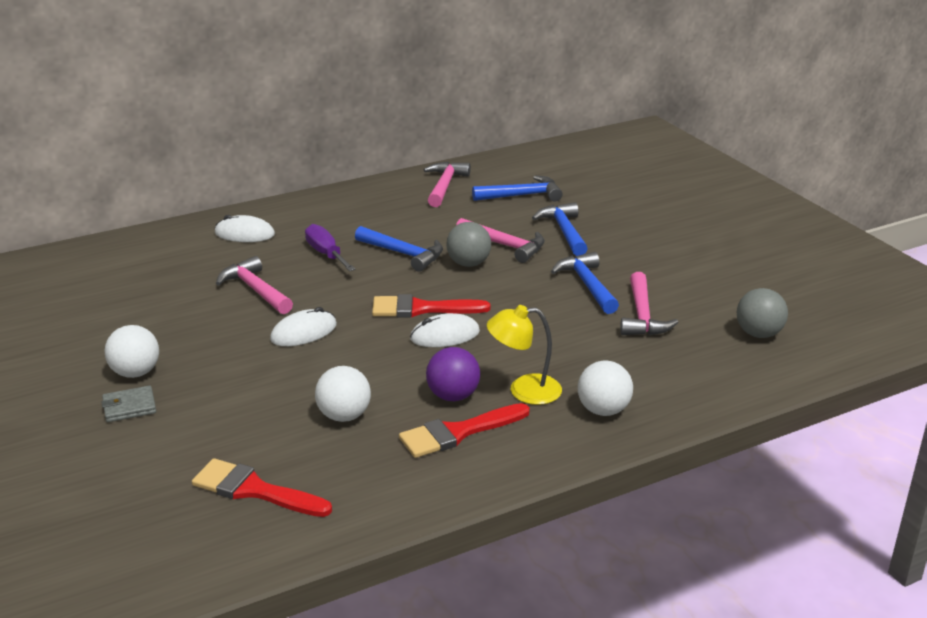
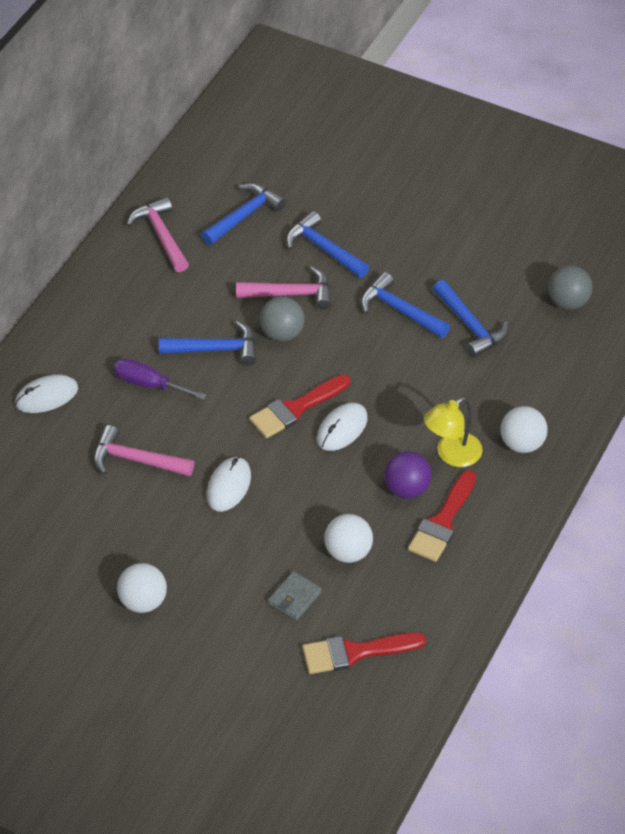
camera: 35 degrees left, 20 degrees up
grey wallet [101,386,156,422] -> grey wallet moved to [268,571,322,621]
pink hammer [620,272,678,335] -> blue hammer [433,280,508,357]

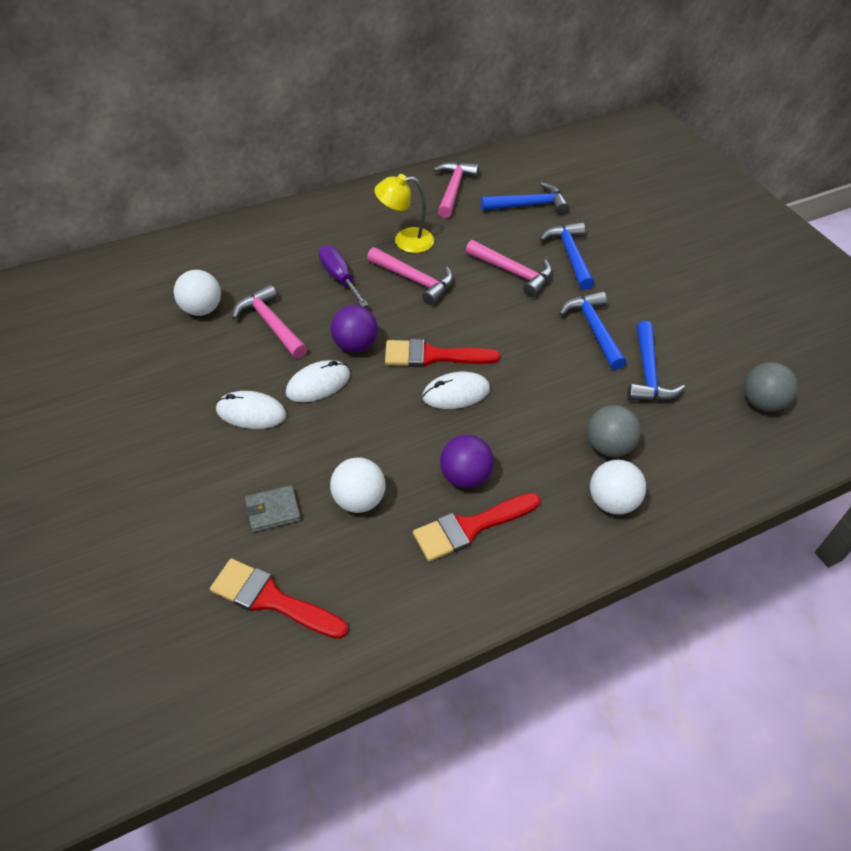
camera: 35 degrees right, 0 degrees up
white mouse [15,375,78,413] -> white mouse moved to [216,391,286,429]
white ball [117,563,167,613] -> white ball moved to [174,270,221,316]
blue hammer [159,321,257,366] -> pink hammer [367,247,453,305]
grey ball [260,297,305,341] -> grey ball moved to [588,405,641,457]
yellow lamp [424,397,483,467] -> yellow lamp moved to [374,174,434,253]
none -> purple ball [330,305,378,353]

